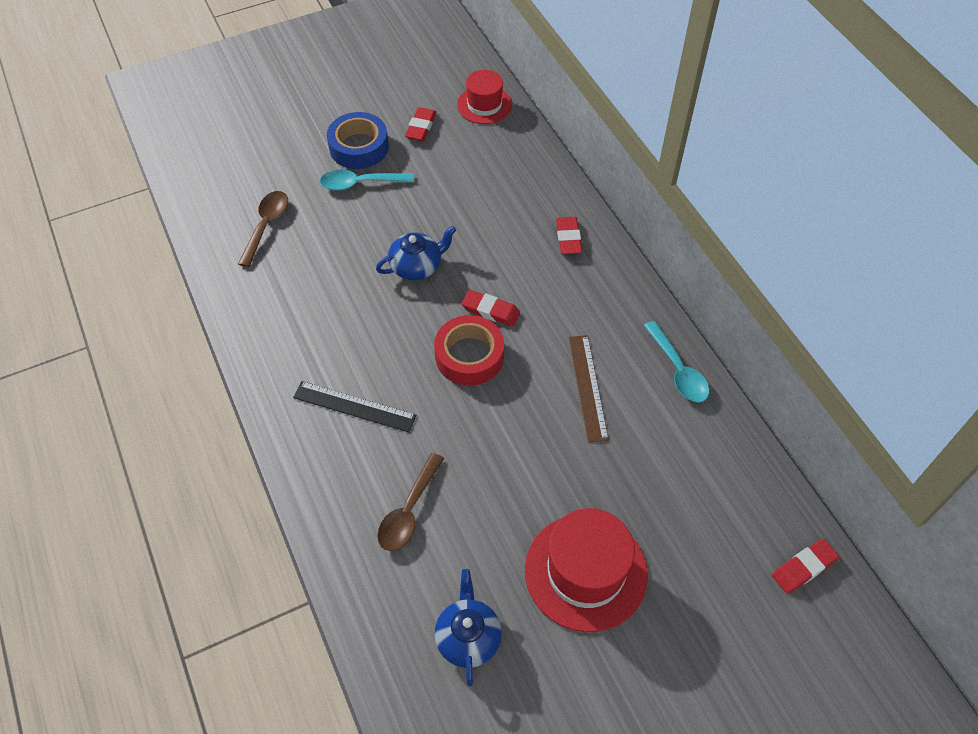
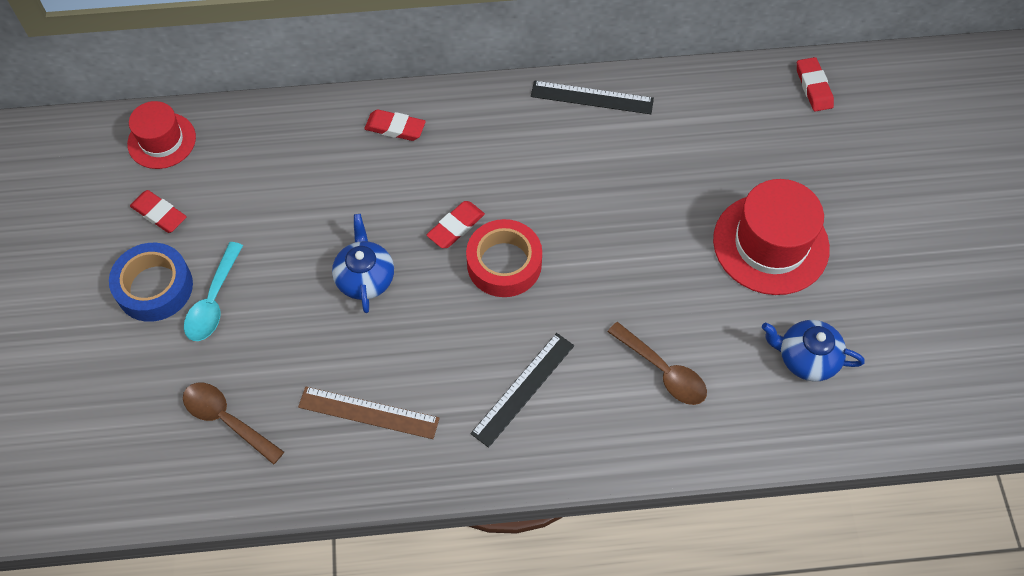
camera: 70 degrees left, 5 degrees up
brown ruler [568,335,609,443] -> brown ruler moved to [298,386,440,439]
turquoise spoon [644,321,709,403] -> black ruler [531,81,654,114]

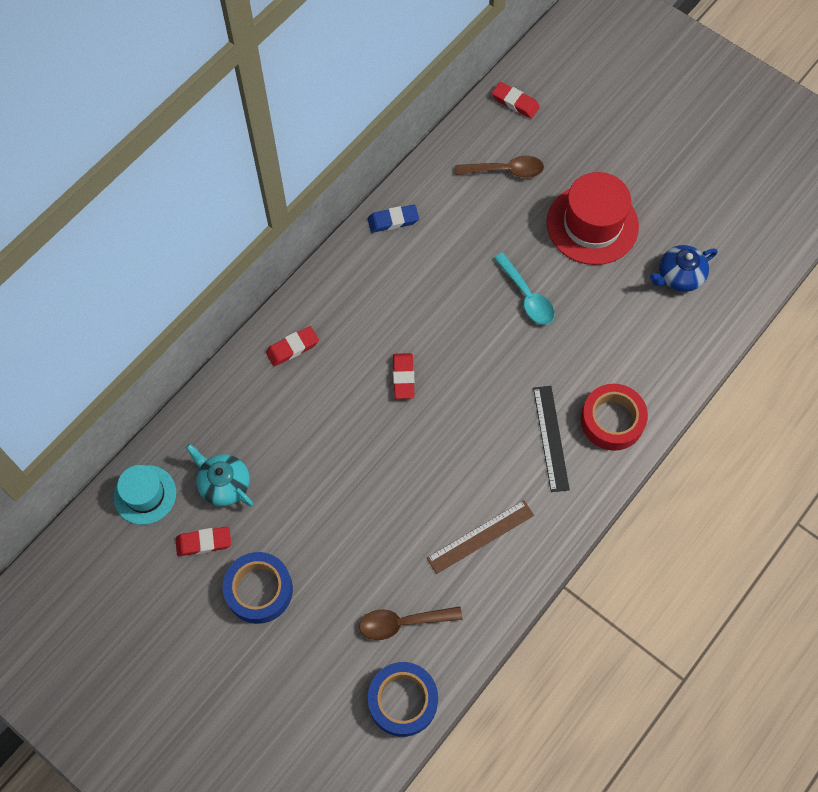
camera: 45 degrees left, 5 degrees up
red hat [127,101,196,169] -> turquoise hat [114,465,176,525]
turquoise spoon [184,242,243,341] -> turquoise spoon moved to [494,253,555,325]
blue teapot [332,214,394,313] -> none
red tape [466,219,542,297] -> red tape moved to [581,384,648,451]
black ruler [531,81,654,114] -> blue eraser [368,205,419,233]
brown spoon [608,322,707,405] -> brown spoon moved to [455,156,544,178]
none -> turquoise teapot [186,444,254,507]
none -> blue tape [368,662,438,737]

